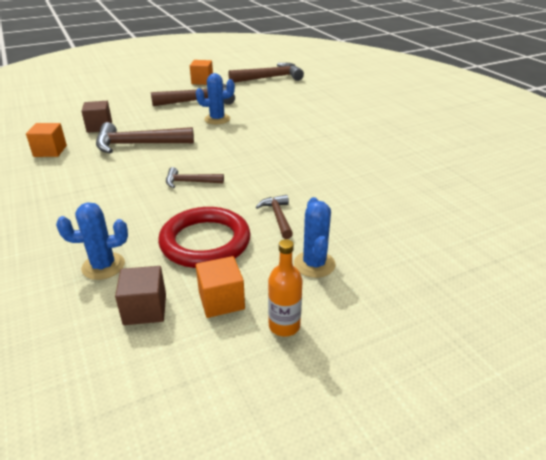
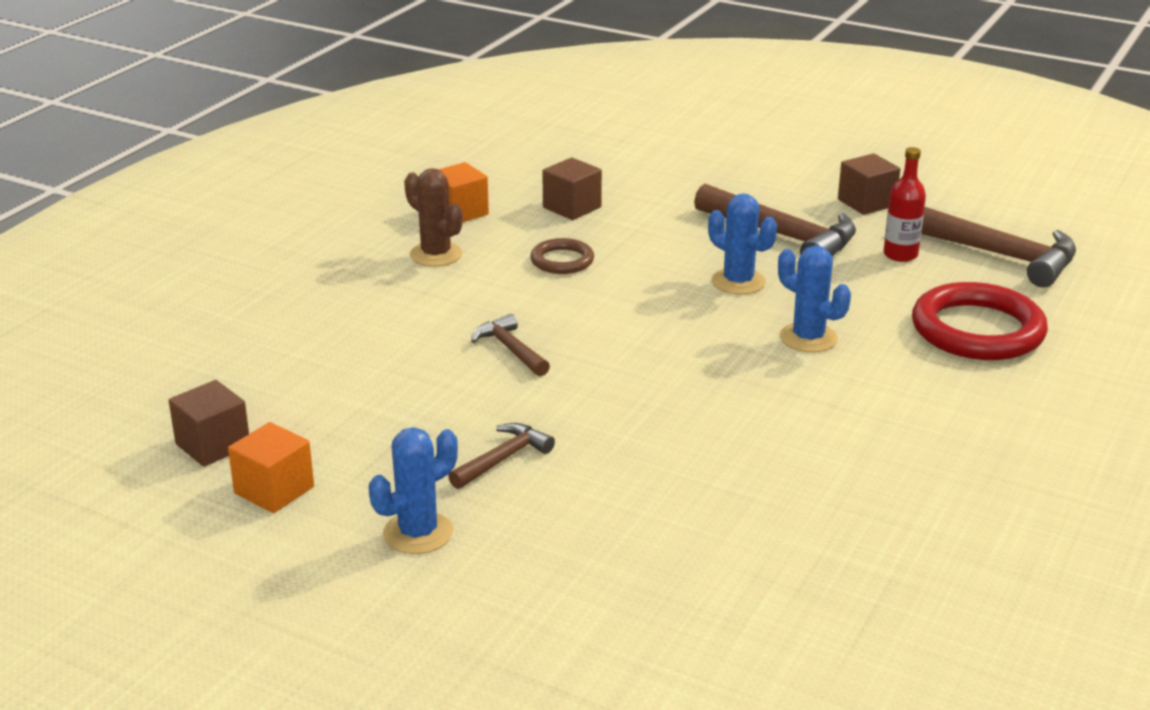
camera: 55 degrees right, 5 degrees down
blue cactus [56,202,128,280] -> blue cactus moved to [778,245,851,353]
brown hammer [96,122,194,153] -> brown ring [530,238,594,274]
red ring [158,207,251,268] -> red ring moved to [912,282,1048,360]
orange cube [190,60,213,85] -> brown cube [838,153,900,215]
orange bottle [268,239,303,337] -> none
none -> brown cactus [404,168,463,267]
none -> red bottle [883,147,926,262]

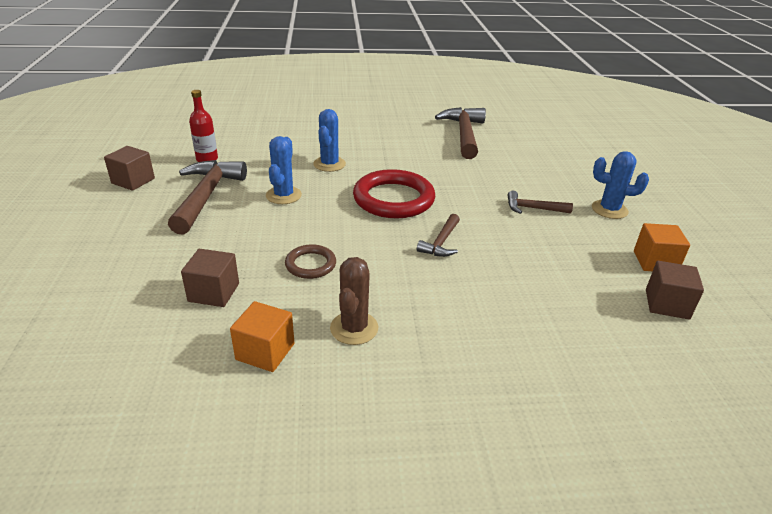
camera: 125 degrees left, 5 degrees up
red ring [912,282,1048,360] -> red ring moved to [353,169,435,218]
brown hammer [921,207,1076,287] -> brown hammer moved to [435,107,486,159]

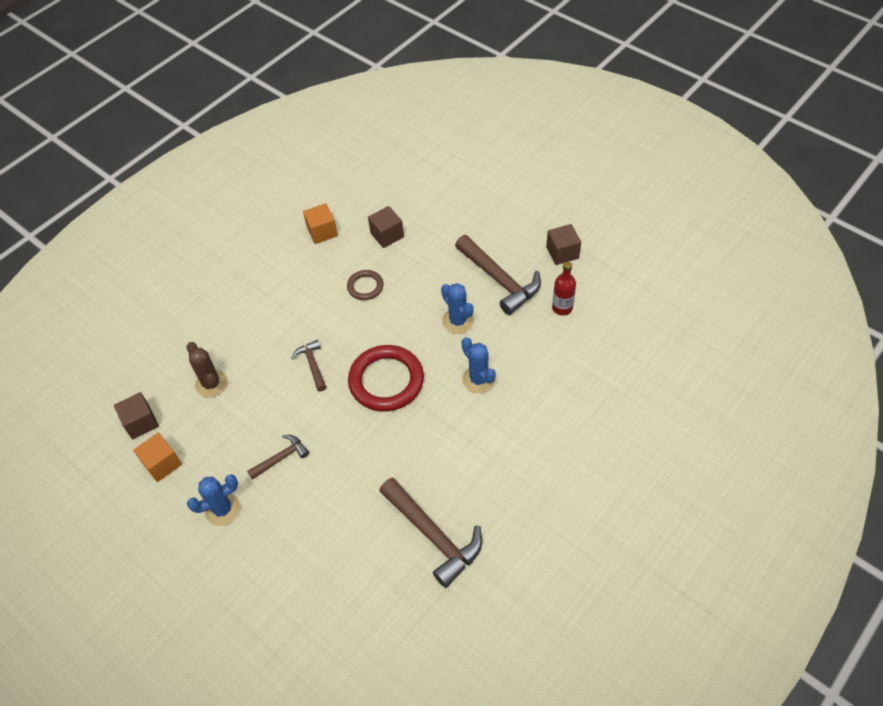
camera: 140 degrees right, 20 degrees up
brown cactus [330,257,379,345] -> brown cactus moved to [186,342,228,398]

